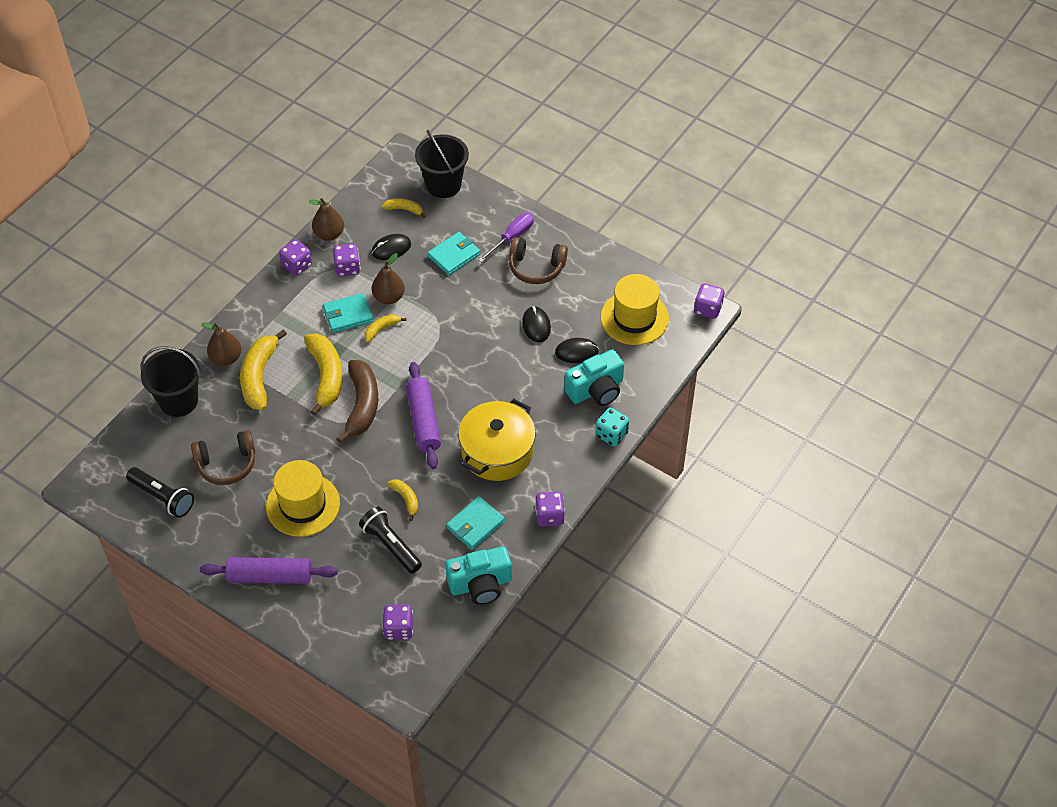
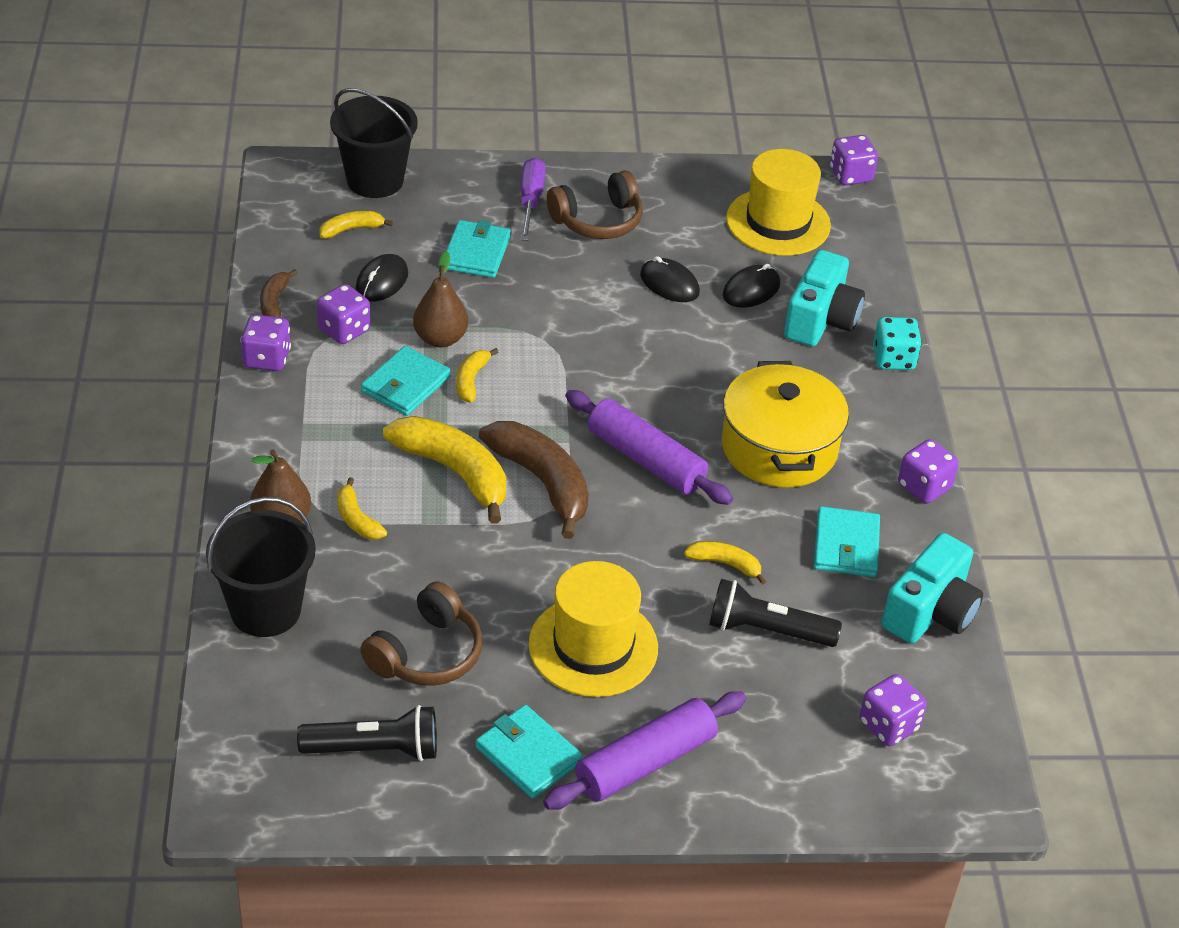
camera: 40 degrees left, 10 degrees down
yellow banana [240,329,287,410] -> yellow banana [337,477,387,539], size x0.50
brown pear [309,198,344,241] -> brown banana [260,269,298,318]
none -> turquoise wallet [476,705,583,799]

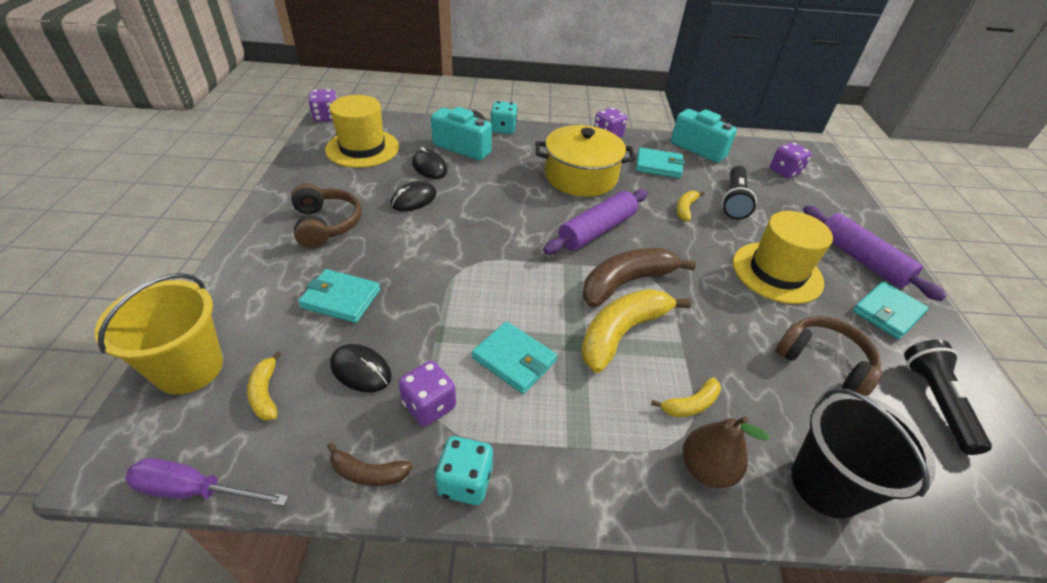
camera: 85 degrees left, 0 degrees up
purple dice [241,314,291,371] -> turquoise dice [435,436,493,505]
black bucket [330,88,418,198] -> yellow bucket [95,273,223,395]
brown pear [413,251,468,347] -> none
yellow banana [456,348,498,403] -> none
purple screwdriver [521,158,546,241] -> purple screwdriver moved to [125,458,288,506]

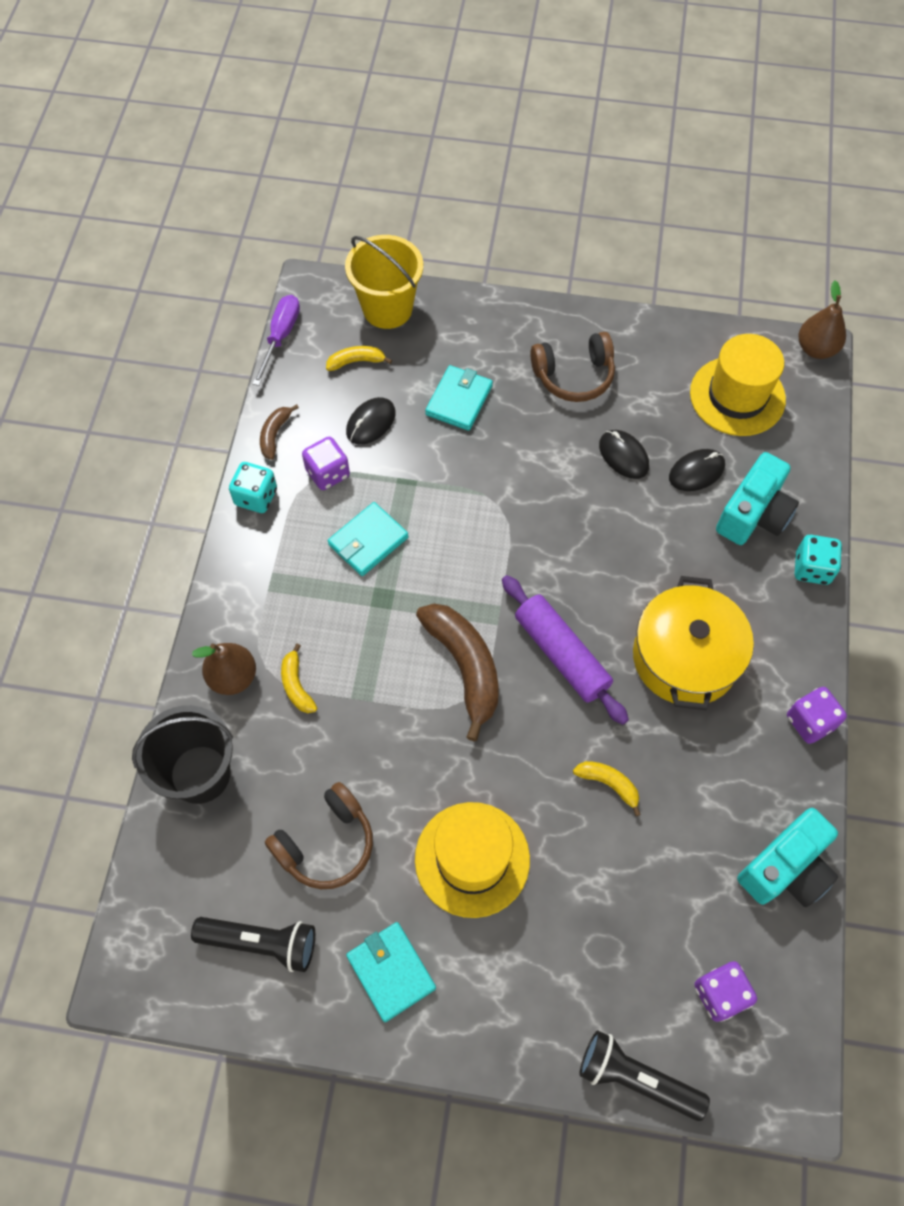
camera: 100 degrees right, 20 degrees up
purple dice [308,89,337,122] -> brown pear [799,281,846,359]
yellow banana [581,289,691,373] -> none
turquoise wallet [636,147,685,178] -> none
black flashlight [722,166,757,220] -> black flashlight moved to [579,1030,710,1121]
purple rolling pin [803,205,946,301] -> none

